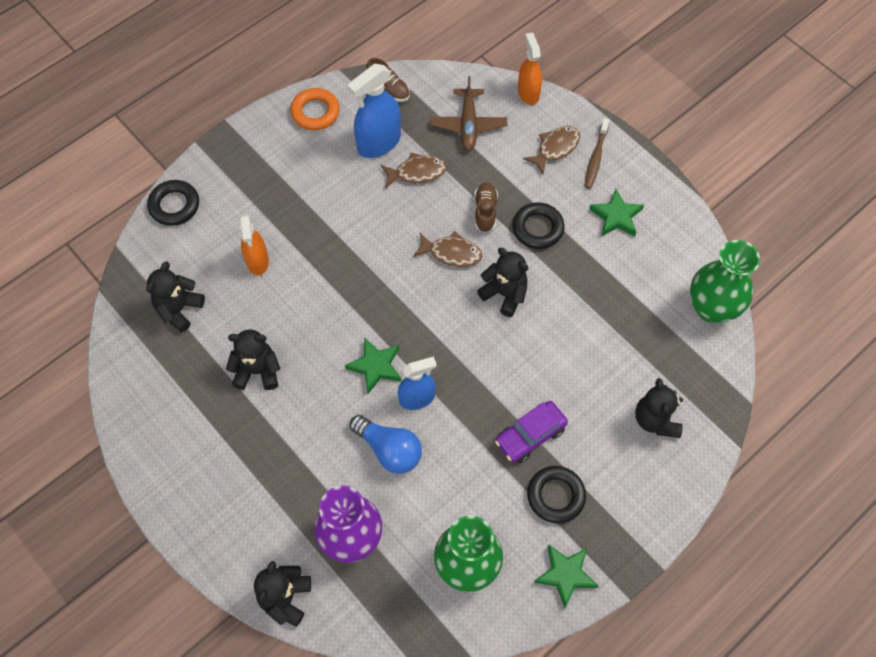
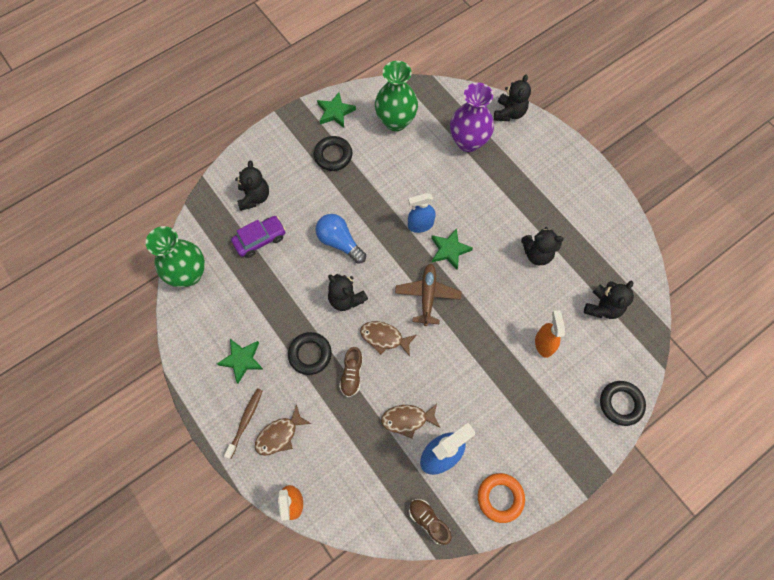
camera: 175 degrees left, 5 degrees up
blue light bulb [350,415,422,474] -> blue light bulb moved to [316,214,366,264]
brown plane [430,76,507,151] -> brown plane moved to [395,264,461,326]
purple car [495,401,568,463] -> purple car moved to [231,216,286,258]

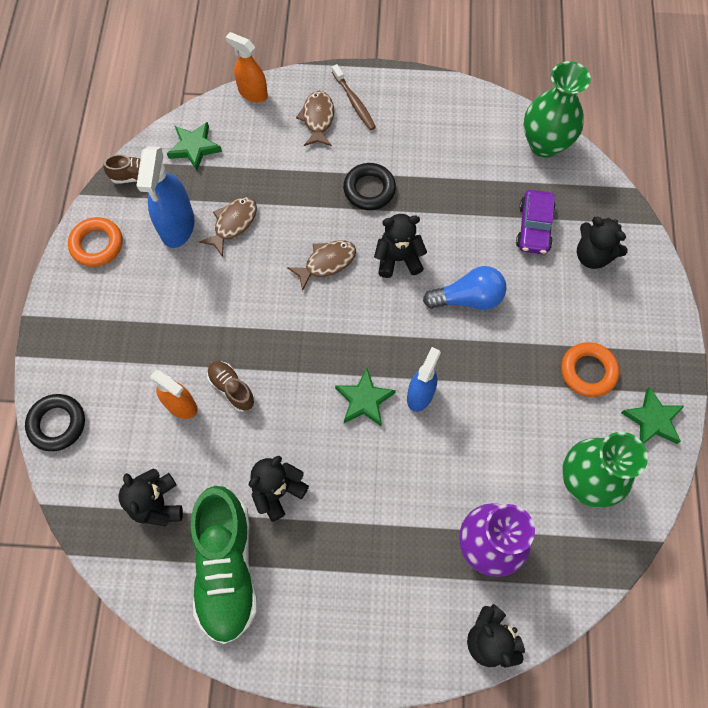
camera: 130 degrees right, 0 degrees up
green star [217,339,264,383] -> green star moved to [167,122,222,171]
black ring [314,136,352,171] -> orange ring [561,342,619,397]
brown shoe [339,347,363,397] -> brown shoe moved to [207,361,255,412]
brown plane [395,264,461,326] -> none
none -> green shoe [190,486,257,644]

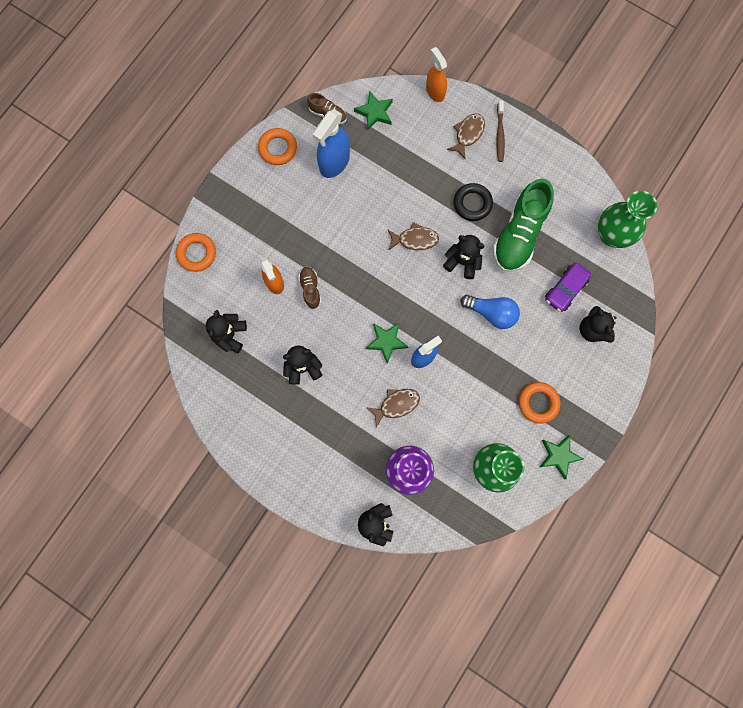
camera: 30 degrees right, 10 degrees up
black ring [25,394,85,451] -> orange ring [176,233,216,272]
green shoe [190,486,257,644] -> green shoe moved to [493,179,554,272]
brown fish [199,197,257,257] -> brown fish moved to [366,389,420,428]

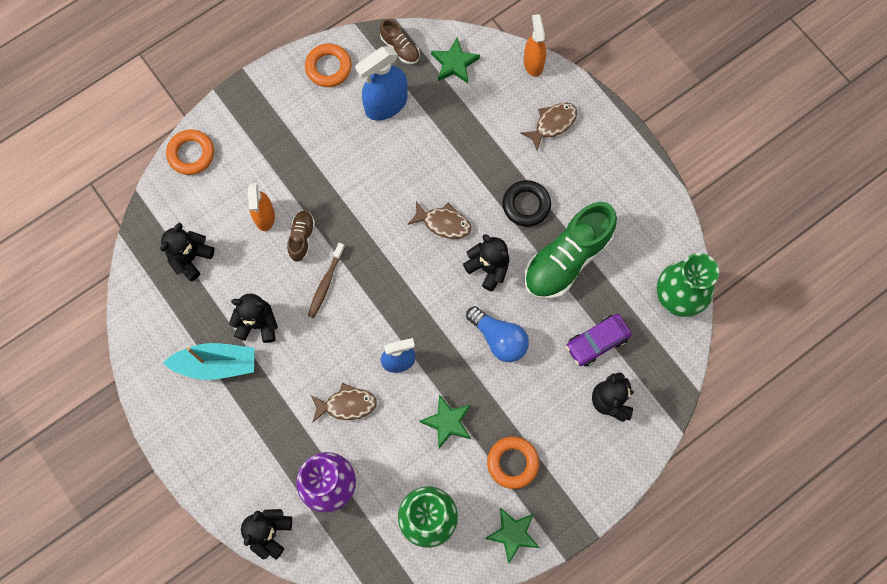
camera: 20 degrees right, 5 degrees down
green star [366,322,408,364] -> green star moved to [419,395,471,448]
brown toothbrush [496,101,505,162] -> brown toothbrush moved to [308,243,345,318]
none -> turquoise boat [163,343,254,380]

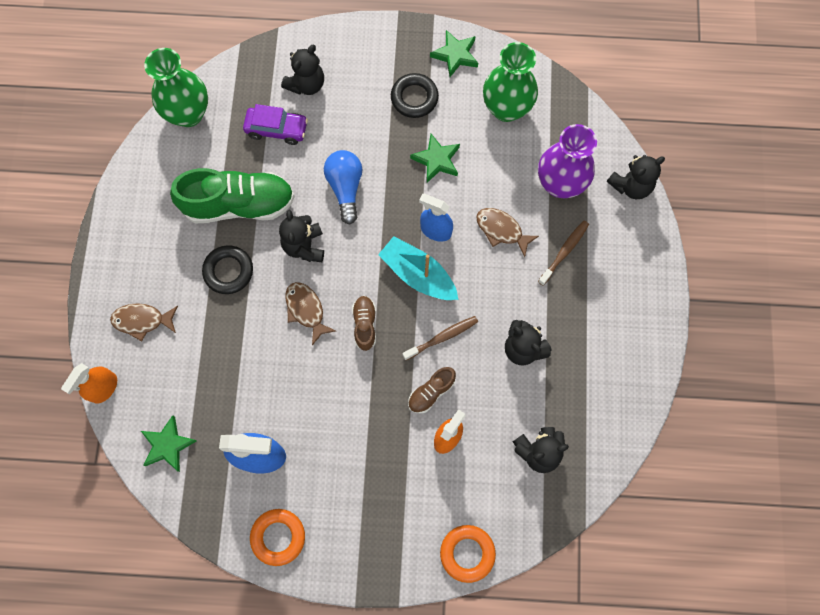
camera: 140 degrees left, 0 degrees up
turquoise boat [163,343,254,380] -> turquoise boat moved to [378,236,459,300]
brown shoe [380,19,420,64] -> brown shoe moved to [352,296,376,351]
orange ring [487,436,539,489] -> black ring [391,73,439,118]
none -> brown toothbrush [538,221,589,286]

